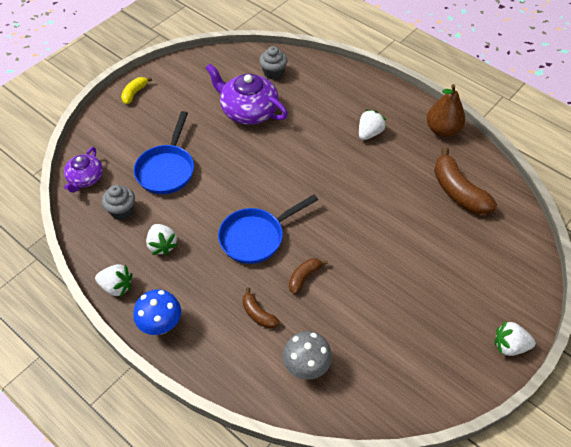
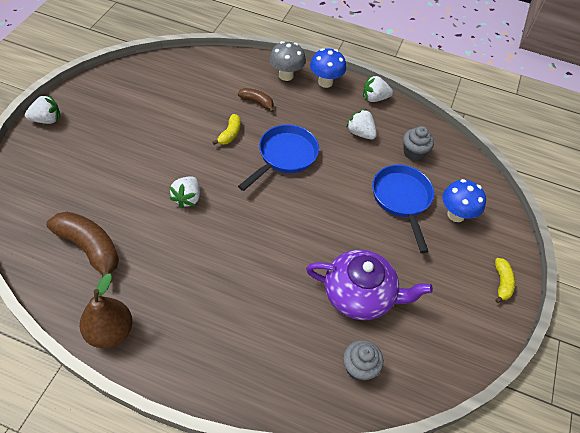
camera: 155 degrees right, 0 degrees up
purple teapot [64,147,103,193] -> none
grey mushroom [283,331,332,380] -> grey mushroom moved to [269,41,306,81]
brown banana [289,258,328,294] -> yellow banana [213,114,241,145]
white strawberry [359,109,386,140] -> white strawberry moved to [169,176,200,208]
none -> blue mushroom [442,179,486,222]

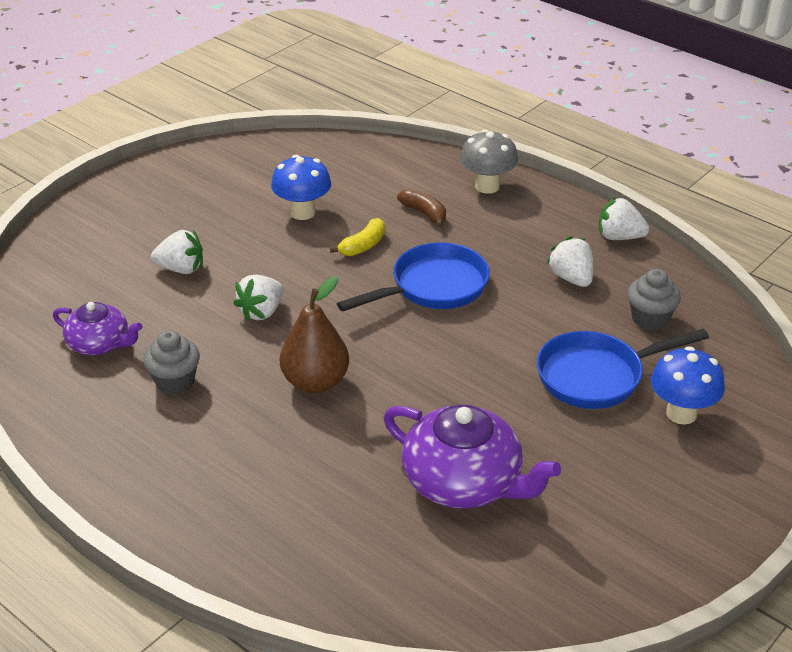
camera: 25 degrees right, 15 degrees down
white strawberry [25,94,60,124] -> white strawberry moved to [151,230,203,274]
brown banana [46,212,119,278] -> purple teapot [53,302,142,355]
brown pear [80,273,133,348] -> brown pear moved to [280,276,349,393]
blue mushroom [310,48,346,88] -> blue mushroom moved to [271,155,331,220]
grey cupcake [343,340,384,381] -> grey cupcake moved to [143,330,200,395]
blue pan [372,165,434,253] -> blue pan turned 120 degrees counterclockwise [537,329,709,409]
yellow banana [495,258,515,303] -> none

